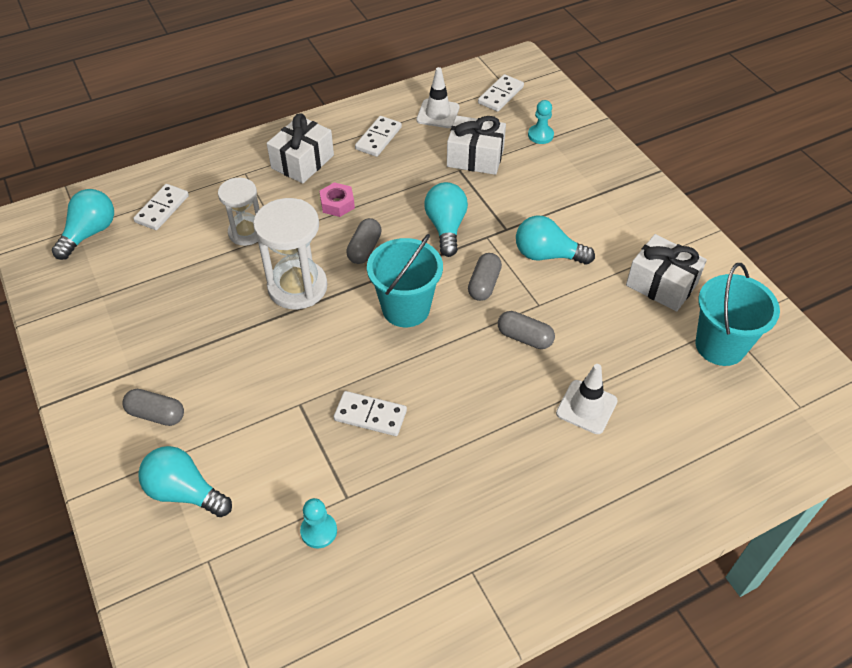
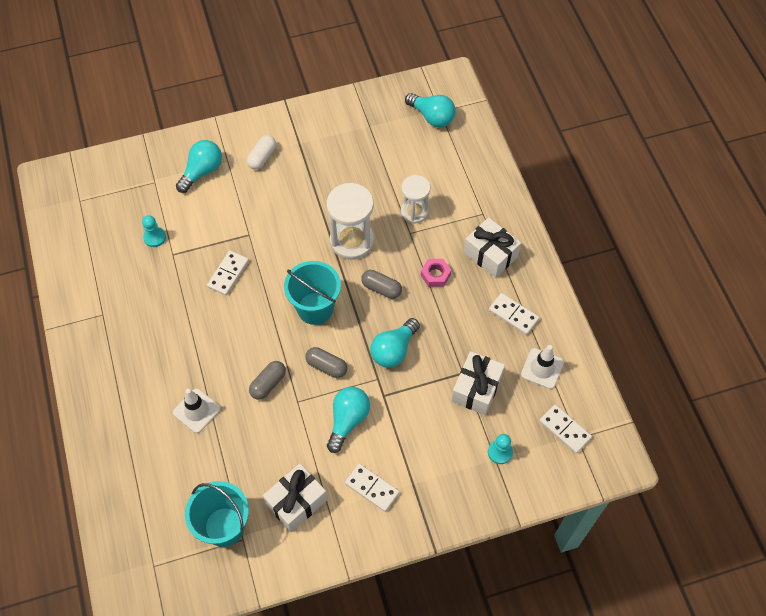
camera: 100 degrees right, 10 degrees up
grey capsule [122,389,184,426] -> white capsule [247,135,276,170]
white domino [133,184,189,230] -> white domino moved to [345,464,399,512]
turquoise light bulb [424,182,468,257] -> turquoise light bulb turned 120 degrees clockwise [370,318,420,368]

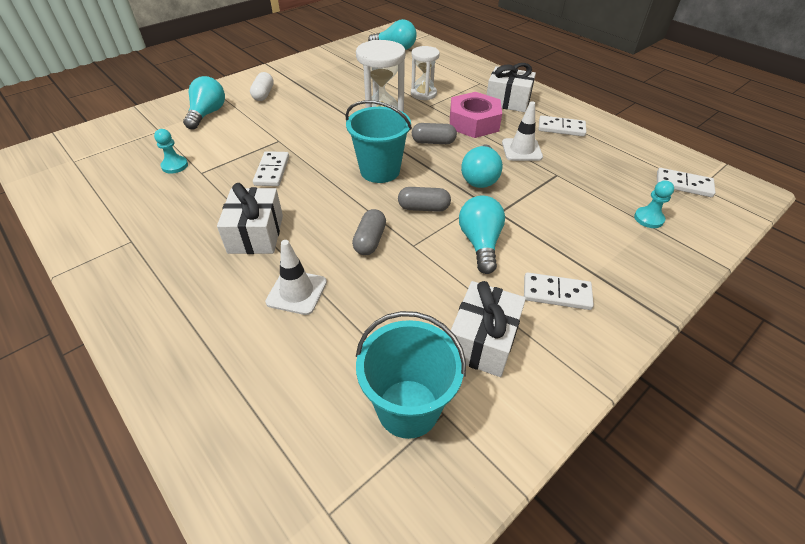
camera: 25 degrees left, 15 degrees down
pink nut [421,259,451,287] -> pink nut [450,92,502,138], size x1.88
white gift [451,351,505,415] -> white gift moved to [217,183,283,254]
white traffic cone [521,345,564,389] -> white traffic cone moved to [502,101,543,161]

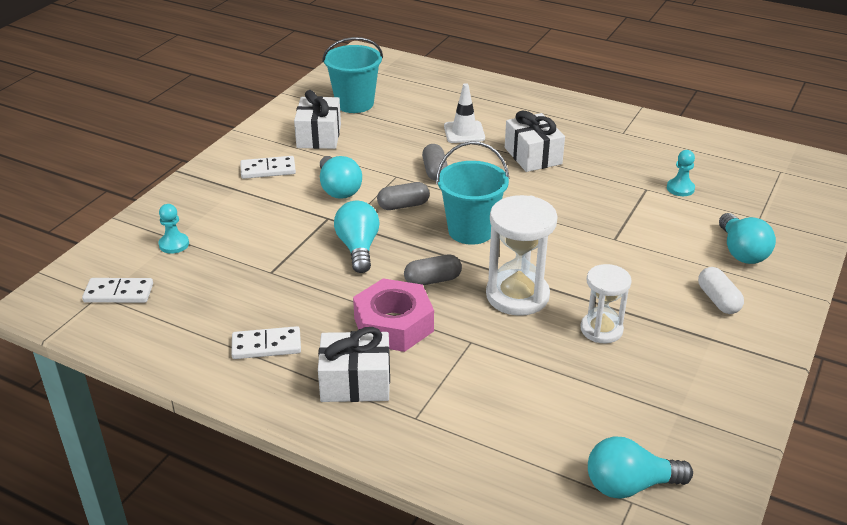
camera: 160 degrees right, 10 degrees down
white domino [253,151,289,186] -> none
white hourglass [411,46,440,100] -> white hourglass moved to [581,264,631,343]
white traffic cone [502,101,543,161] -> none

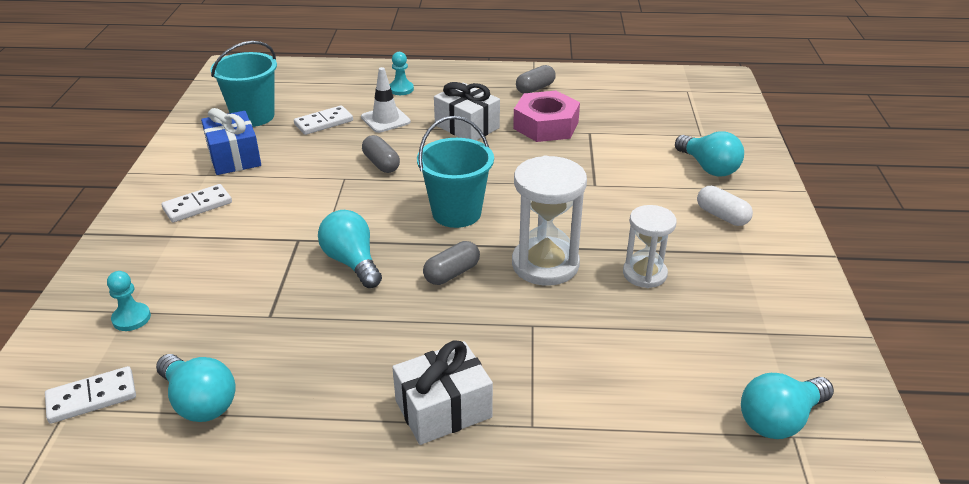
camera: 25 degrees left, 0 degrees up
white domino [231,326,301,359] -> white domino moved to [294,105,353,135]
white gift [294,90,341,149] -> blue gift [201,108,261,175]
turquoise light bulb [320,156,362,199] -> turquoise light bulb moved to [156,354,236,422]
pink nut [353,278,434,352] -> pink nut moved to [513,91,580,142]
grey capsule [377,182,430,210] -> grey capsule moved to [516,65,556,94]
turquoise pawn [667,150,695,196] -> turquoise pawn moved to [390,52,414,95]

